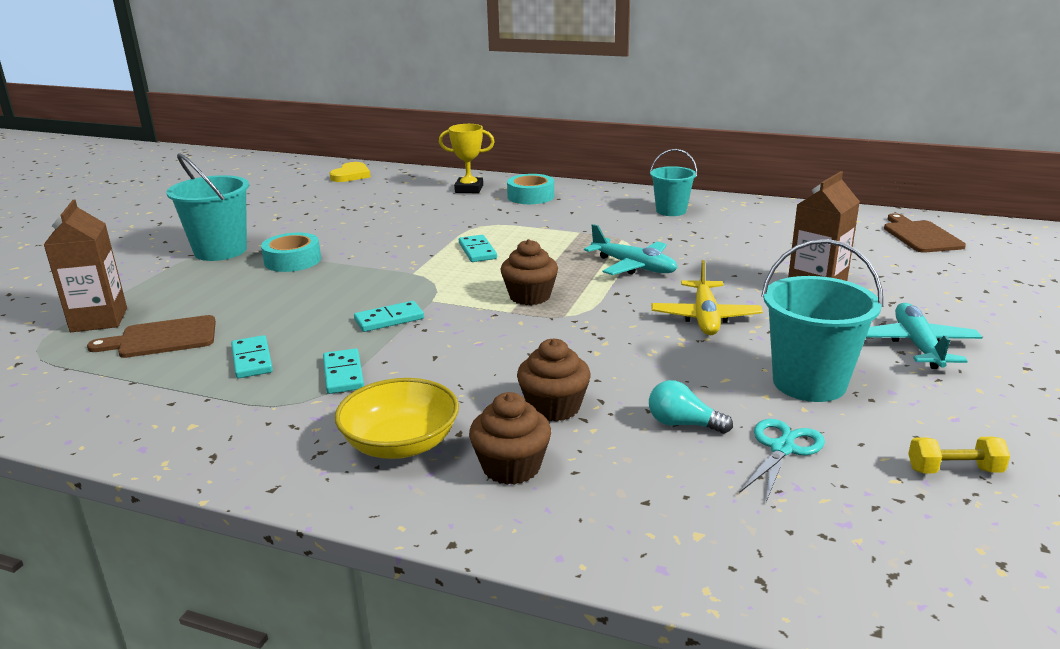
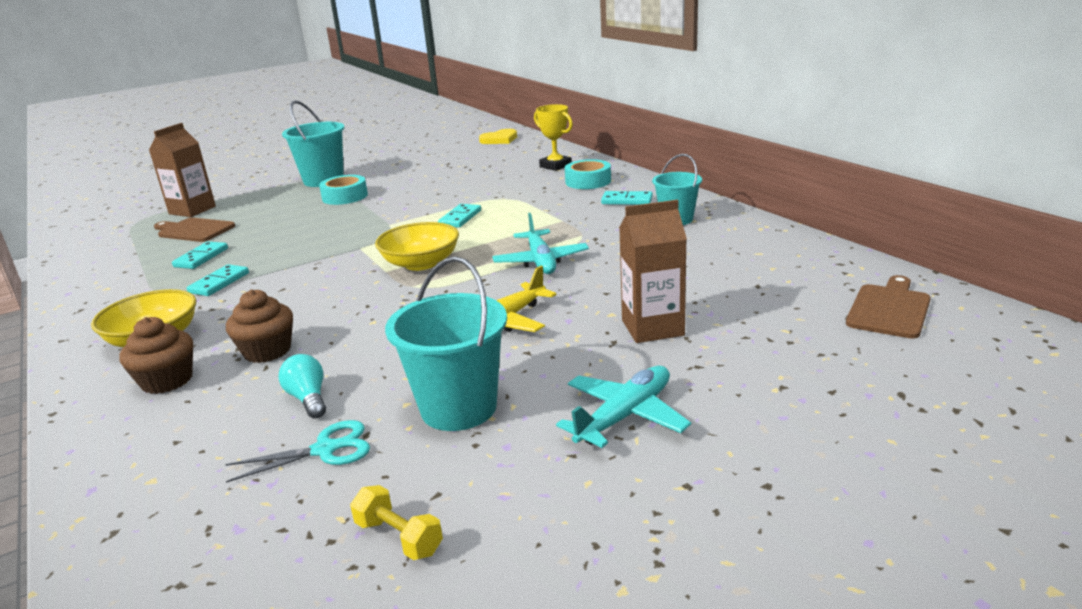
camera: 40 degrees right, 0 degrees up
turquoise domino [354,301,424,332] -> turquoise domino moved to [601,191,653,205]
brown cupcake [500,239,558,305] -> yellow bowl [375,222,459,271]

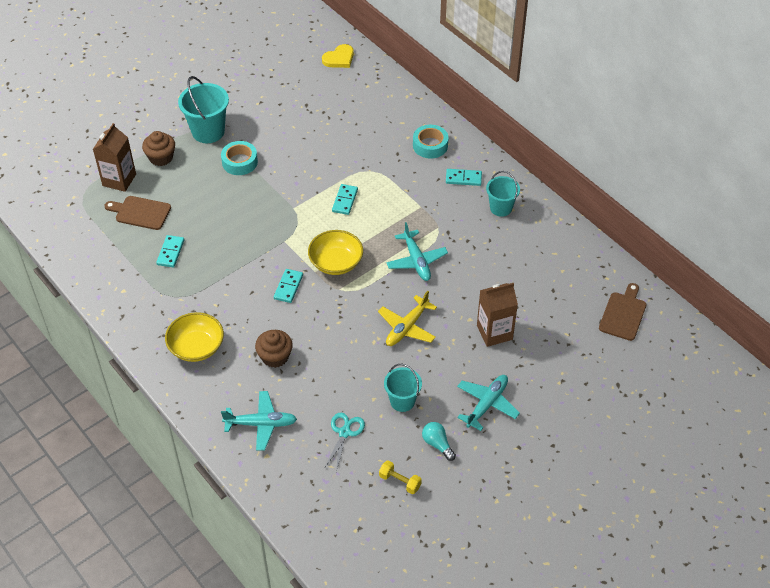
camera: 10 degrees left, 25 degrees up
brown cupcake [119,317,193,394] -> brown cupcake moved to [142,131,175,166]
turquoise domino [187,264,249,296] -> turquoise domino moved to [274,269,303,303]
turquoise scissors [225,420,370,483] -> turquoise scissors turned 45 degrees counterclockwise [325,413,365,472]
turquoise light bulb [279,354,326,419] -> turquoise light bulb moved to [422,422,456,461]
turquoise bucket [385,256,507,431] -> turquoise bucket [384,364,422,412], size x0.64
yellow trophy [534,104,573,171] -> none
none -> turquoise plane [221,391,297,451]

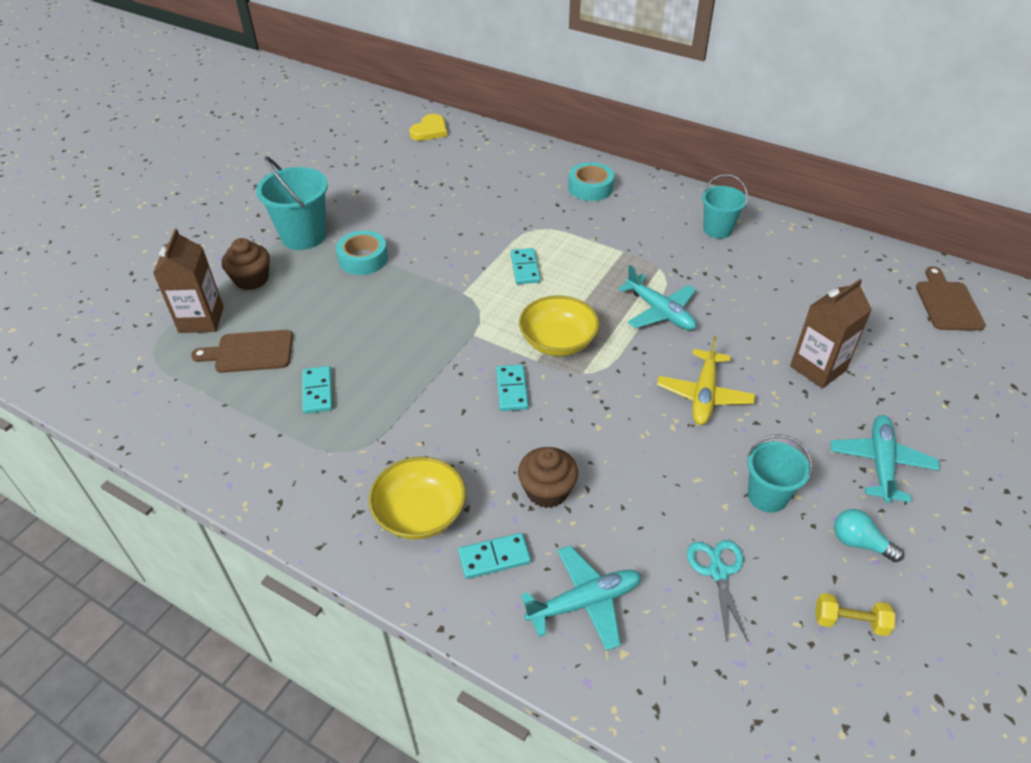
camera: 20 degrees left, 5 degrees down
turquoise domino [446,169,482,186] -> turquoise domino moved to [458,533,531,579]

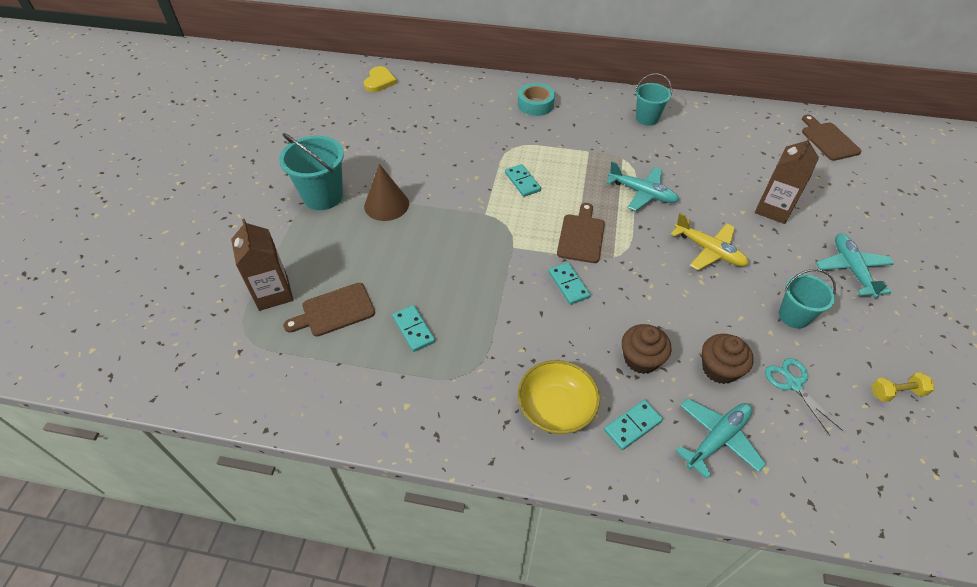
camera: 20 degrees left, 5 degrees up
brown cupcake [222,238,270,290] -> brown cupcake moved to [702,334,754,384]
turquoise tape [336,231,388,275] -> brown cone [364,164,409,221]
yellow bowl [519,296,599,356] -> brown cutting board [557,203,605,263]
yellow plane [657,336,755,425] -> yellow plane turned 45 degrees counterclockwise [671,213,749,270]
turquoise light bulb [834,509,904,562] -> none

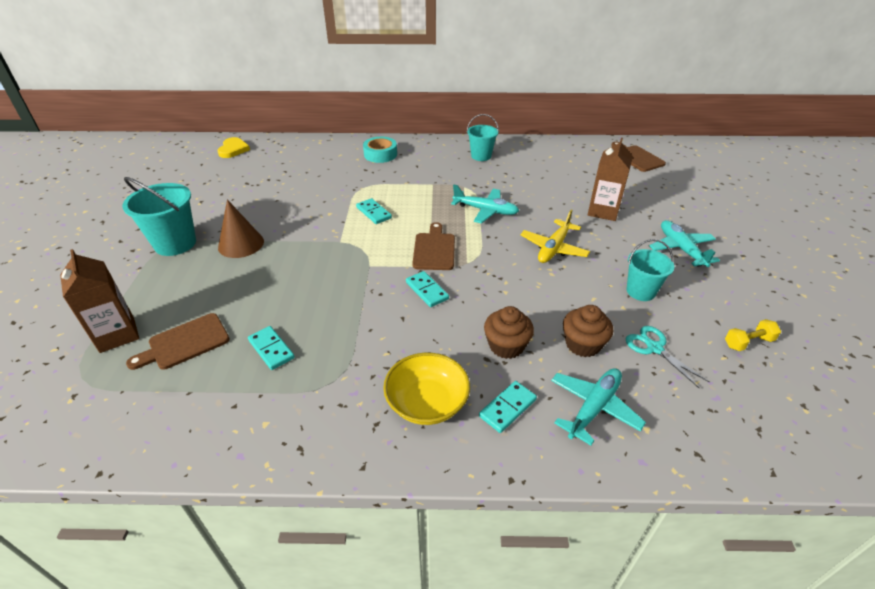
camera: 10 degrees left, 10 degrees down
yellow plane [671,213,749,270] -> yellow plane turned 90 degrees clockwise [520,210,590,263]

